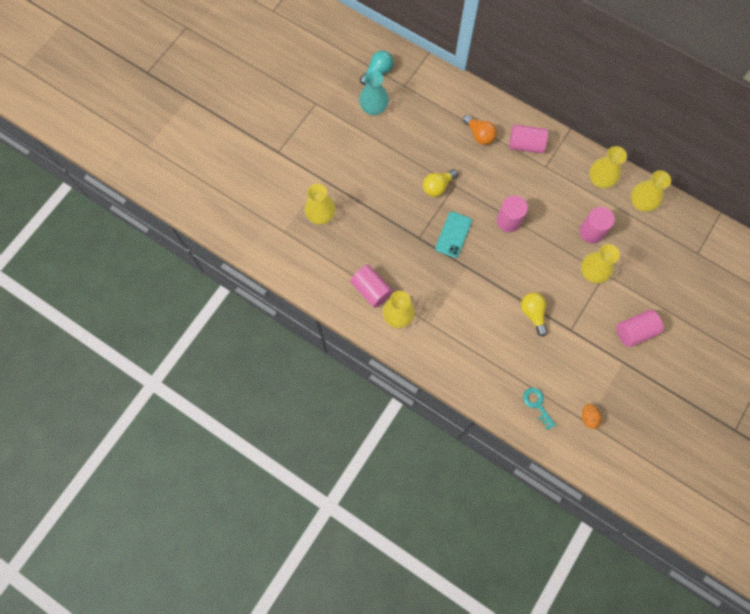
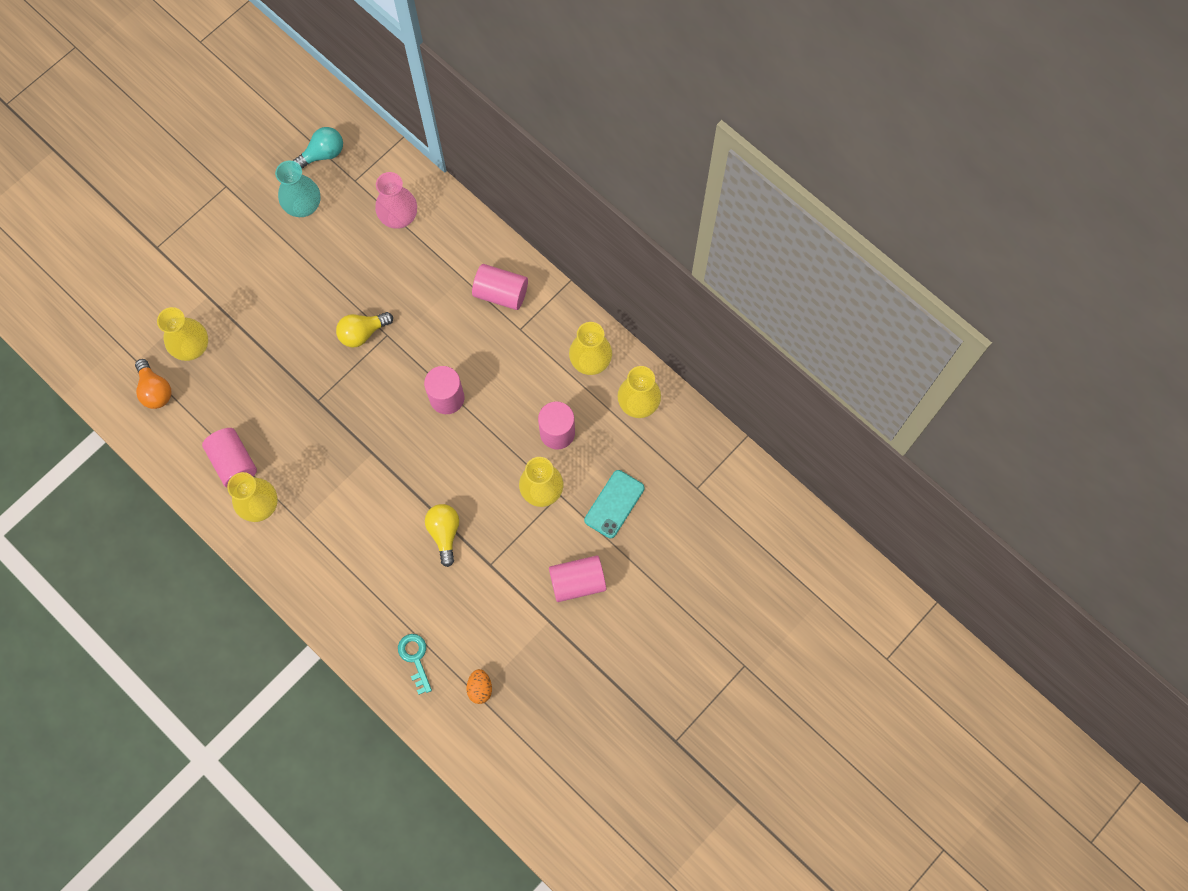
camera: 10 degrees right, 0 degrees up
turquoise phone [435,212,472,258] -> turquoise phone moved to [584,470,645,538]
orange light bulb [463,115,497,145] -> orange light bulb moved to [135,359,171,409]
none -> pink vase [375,172,417,229]

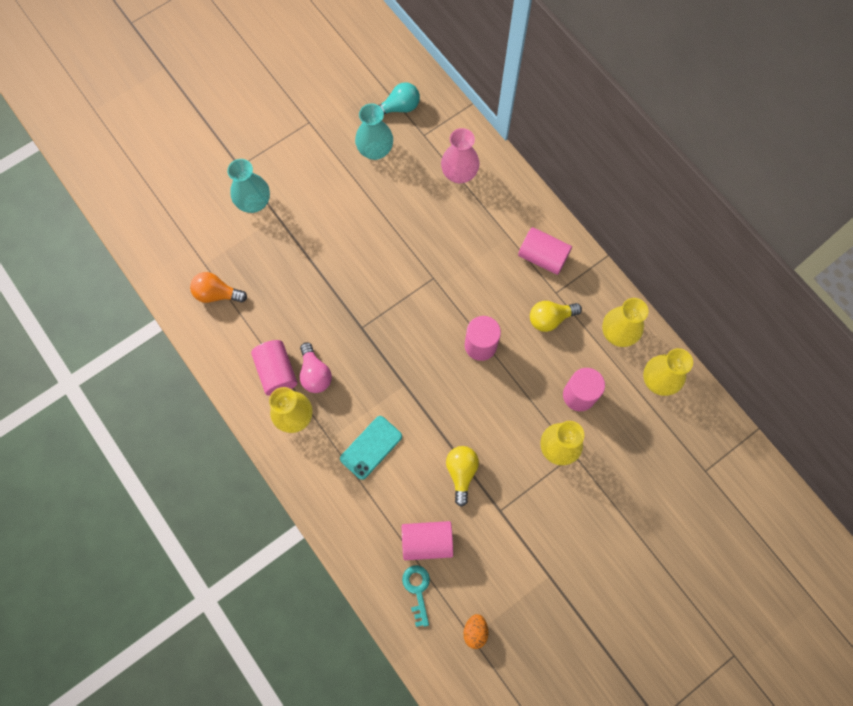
camera: 10 degrees right, 0 degrees up
orange light bulb [135,359,171,409] -> orange light bulb turned 120 degrees clockwise [190,272,247,303]
yellow vase [157,307,208,361] -> none
yellow light bulb [336,312,393,347] -> yellow light bulb moved to [530,301,582,332]
pink cylinder [549,555,606,602] -> pink cylinder moved to [402,521,453,560]
turquoise phone [584,470,645,538] -> turquoise phone moved to [340,416,402,480]
none -> turquoise vase [227,159,270,213]
none -> pink light bulb [300,342,332,393]

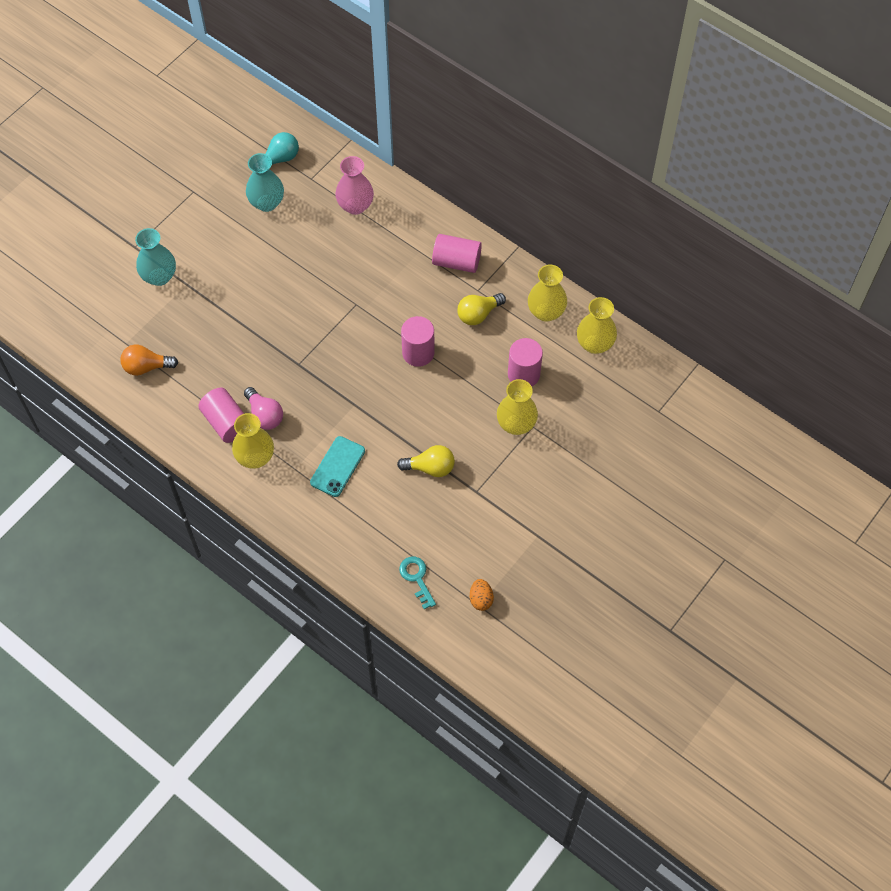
camera: 15 degrees left, 10 degrees down
pink cylinder [402,521,453,560] -> none
yellow light bulb [446,446,479,507] -> yellow light bulb turned 105 degrees clockwise [397,445,455,477]

